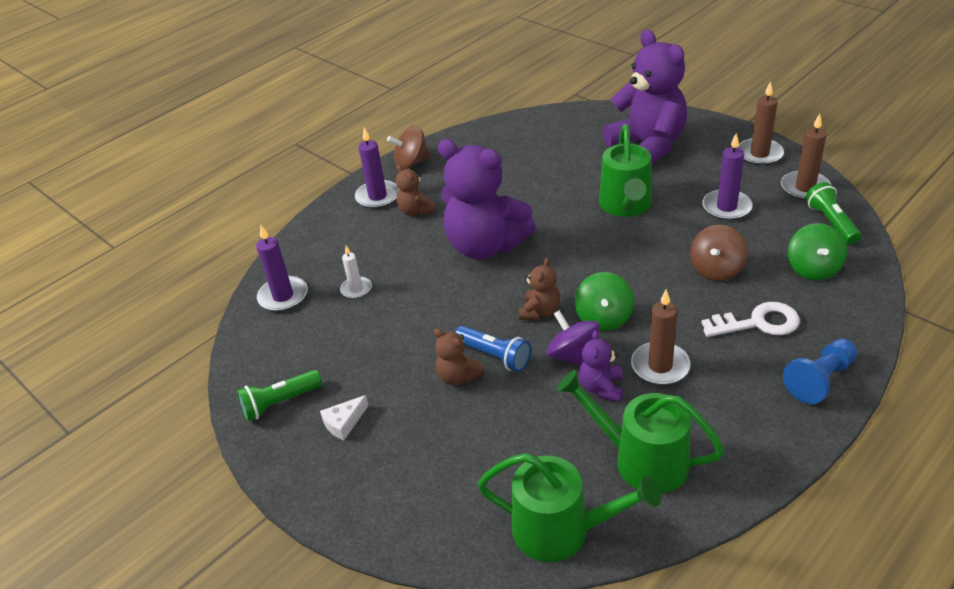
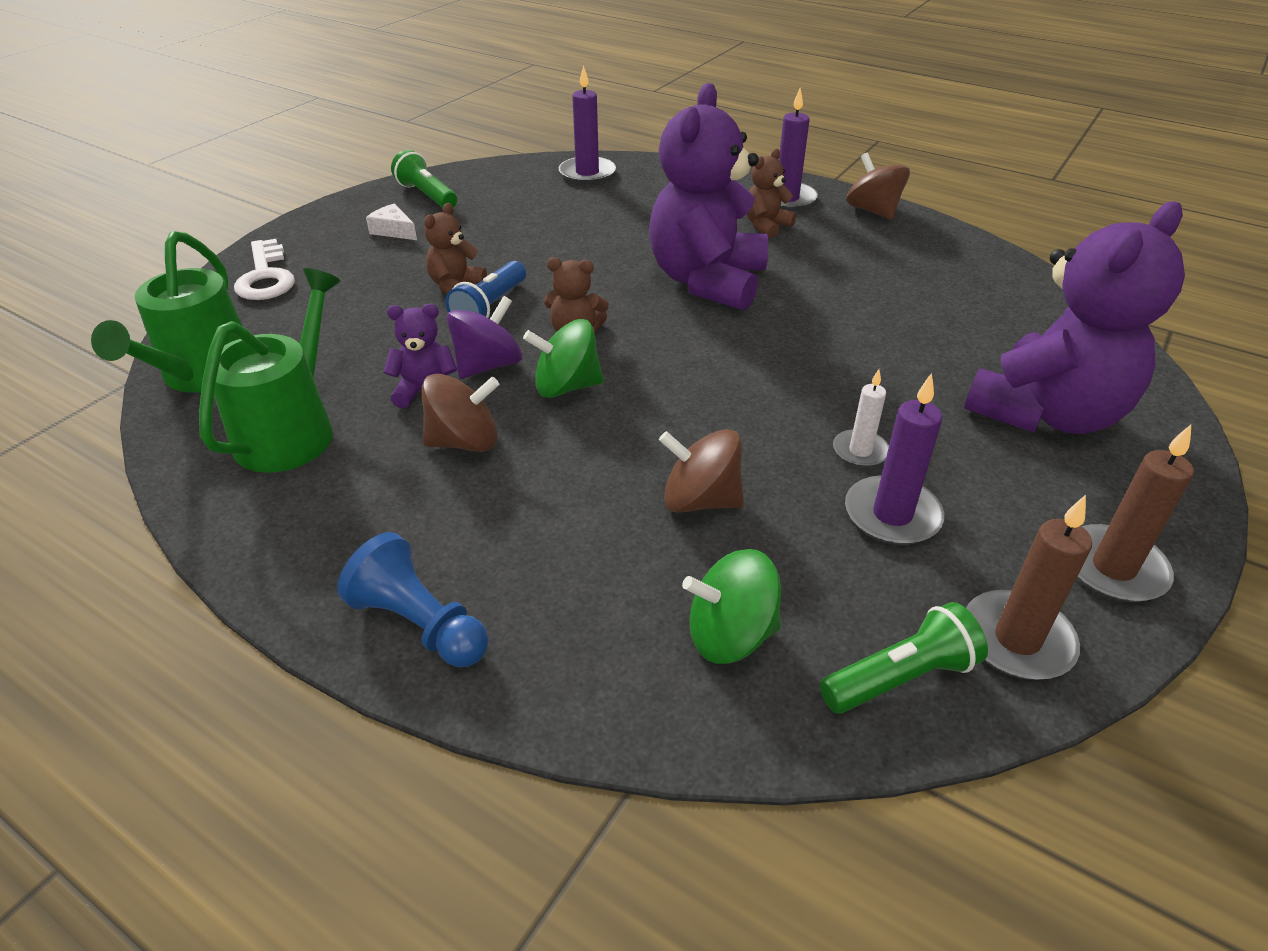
camera: 75 degrees right, 0 degrees up
white candle [340,246,372,299] -> white candle moved to [833,369,889,467]
green watering can [599,124,652,217] -> none
brown candle [631,289,691,385] -> brown spinning top [422,374,500,452]
white key [702,302,800,337] -> white key moved to [234,239,295,300]

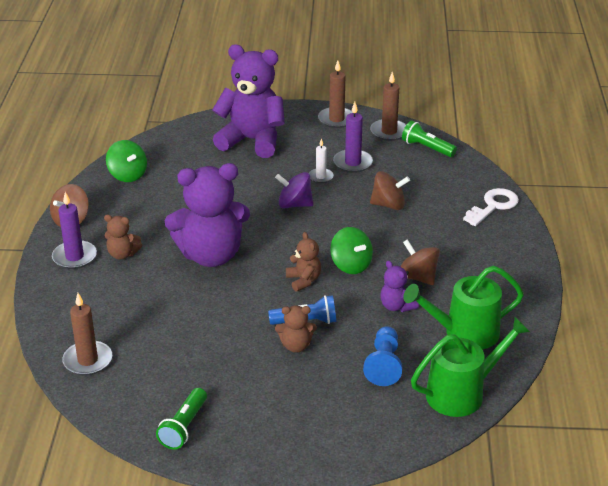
camera: 120 degrees left, 5 degrees down
white key [234,239,295,300] -> white key moved to [463,188,519,226]
blue pawn [337,532,489,667] -> blue pawn moved to [363,326,402,386]
white cheese [366,204,417,240] -> none
purple spinning top [446,296,523,379] -> purple spinning top moved to [275,172,313,208]
purple candle [559,65,616,184] -> brown candle [62,293,112,375]
brown spinning top [659,429,744,513] -> brown spinning top turned 75 degrees counterclockwise [370,171,410,210]
green spinning top [682,549,781,664] -> green spinning top moved to [106,140,147,182]

